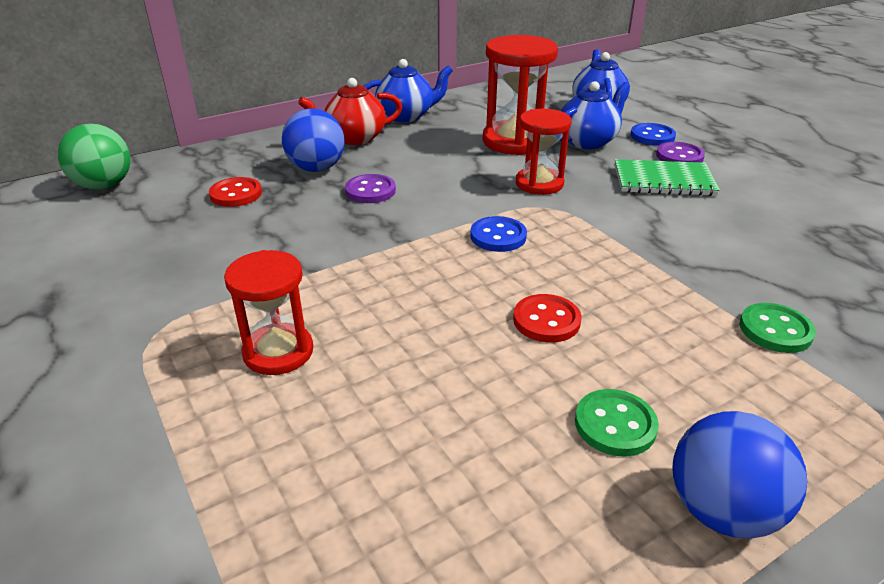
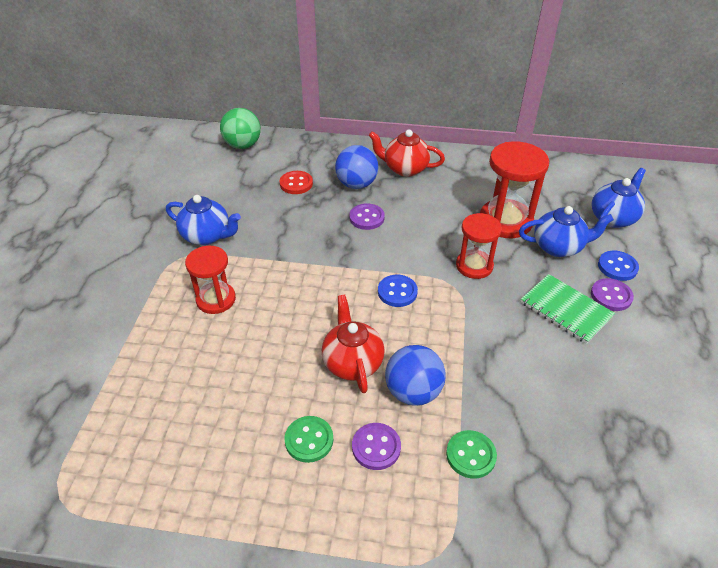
camera: 40 degrees right, 10 degrees up
blue teapot [364,59,453,122] -> blue teapot moved to [166,195,241,245]
red button [513,294,581,343] -> red teapot [322,295,385,393]
blue ball [673,411,807,539] -> blue ball moved to [385,345,446,406]
none -> purple button [352,423,401,470]

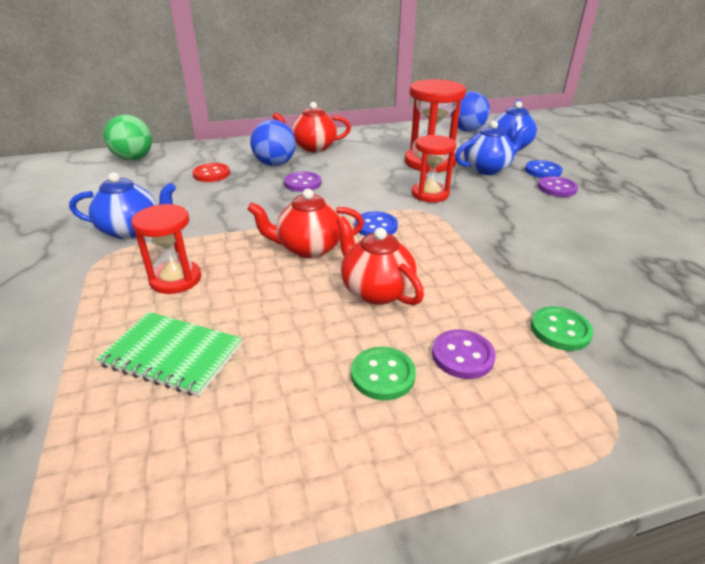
camera: 25 degrees left, 10 degrees down
blue ball [385,345,446,406] -> blue ball moved to [451,91,490,132]
green notebook [521,274,615,344] -> green notebook moved to [96,312,242,397]
none -> red teapot [247,189,364,258]

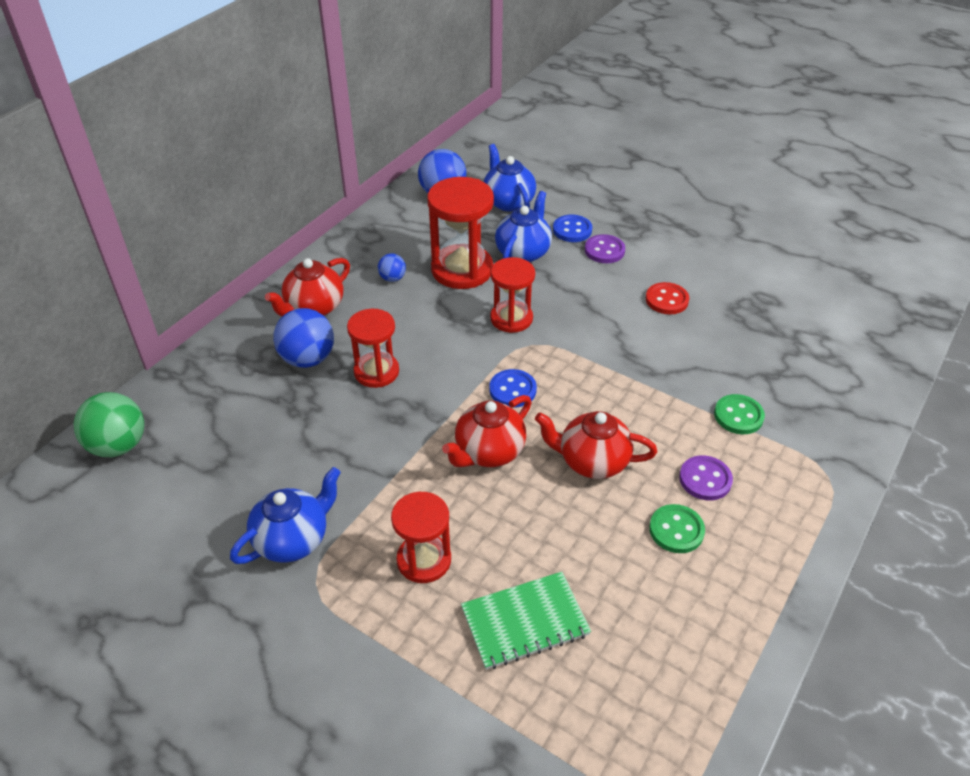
camera: 40 degrees left, 10 degrees up
red button [192,163,230,182] -> red button moved to [646,282,689,314]
purple button [284,172,321,192] -> red hourglass [347,309,399,388]
none -> blue ball [378,253,406,282]

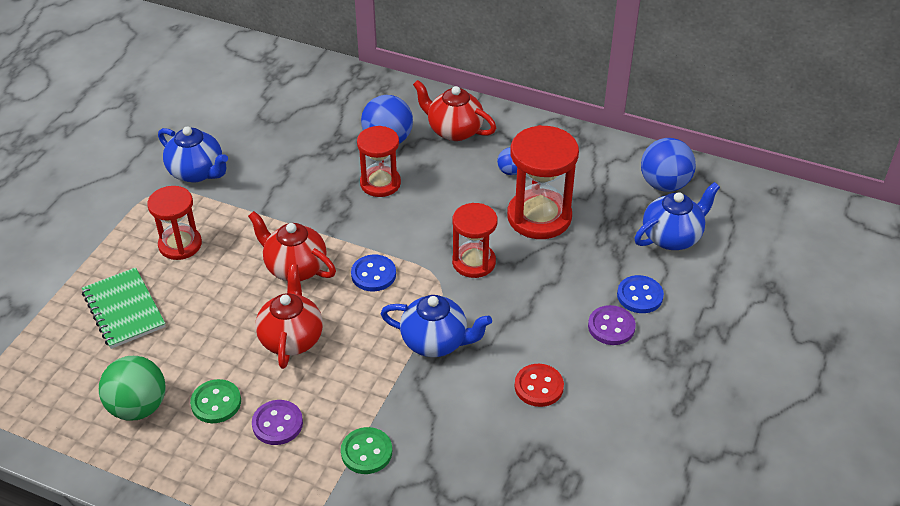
camera: 80 degrees right, 0 degrees up
green ball [74,392,144,457] -> green ball moved to [99,356,166,421]
blue teapot [495,191,552,262] -> blue teapot moved to [381,295,492,357]

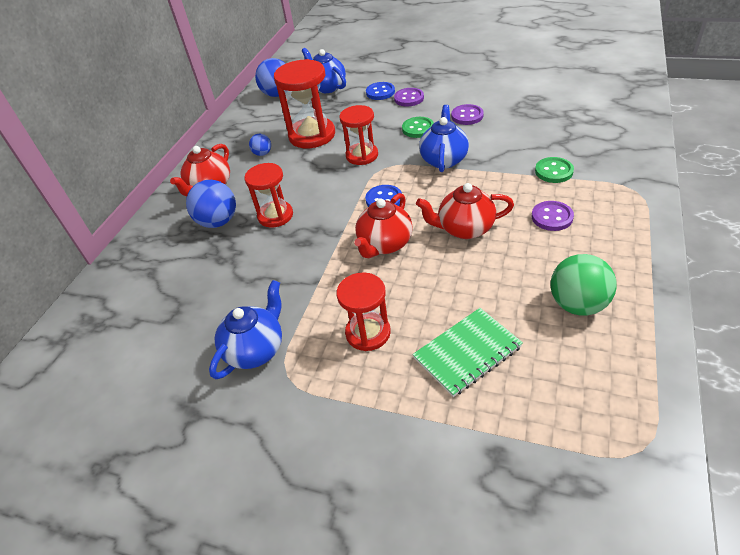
camera: 90 degrees left, 0 degrees up
green button [190,379,241,423] -> green button moved to [402,117,434,138]
red button [515,364,564,407] -> purple button [451,104,484,125]

